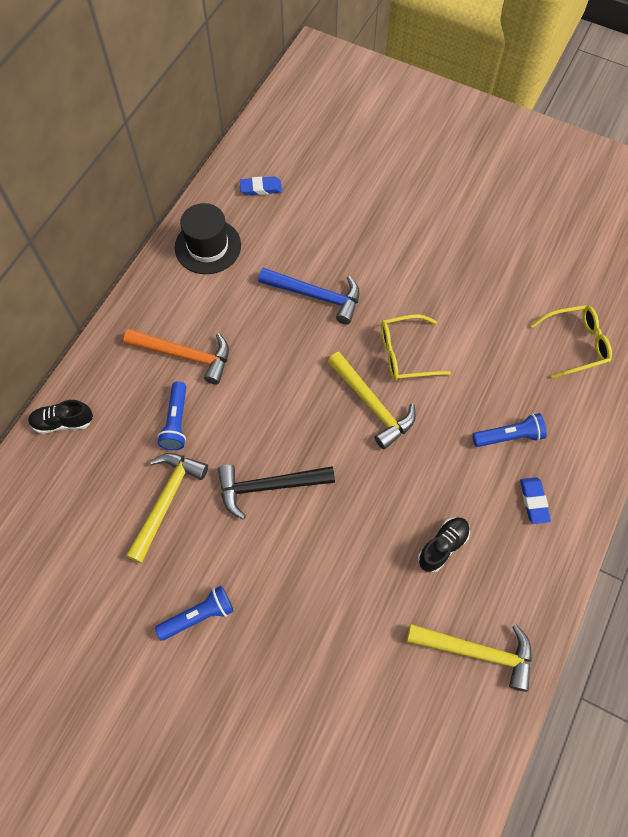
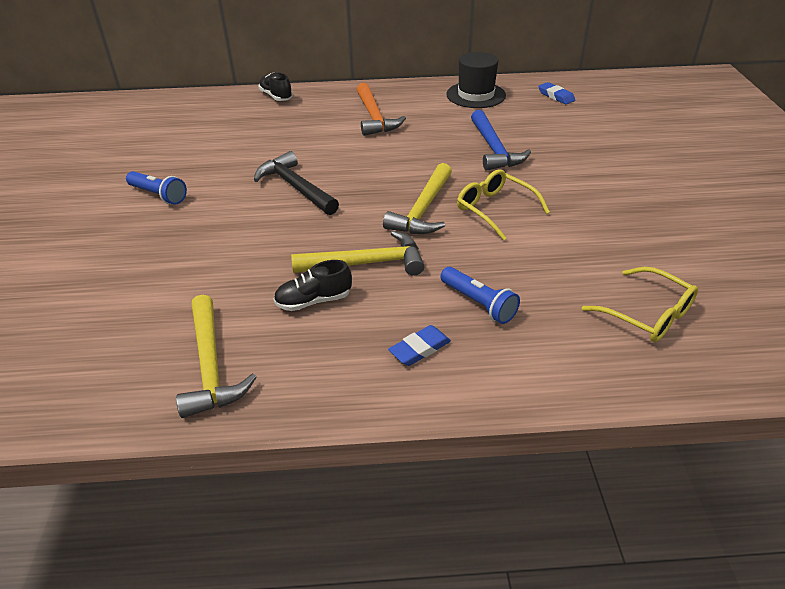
camera: 60 degrees right, 25 degrees down
yellow hammer [126,453,208,563] -> yellow hammer moved to [291,231,425,276]
blue flashlight [157,381,186,450] -> none
black shoe [418,518,470,573] -> black shoe turned 150 degrees clockwise [274,260,352,311]

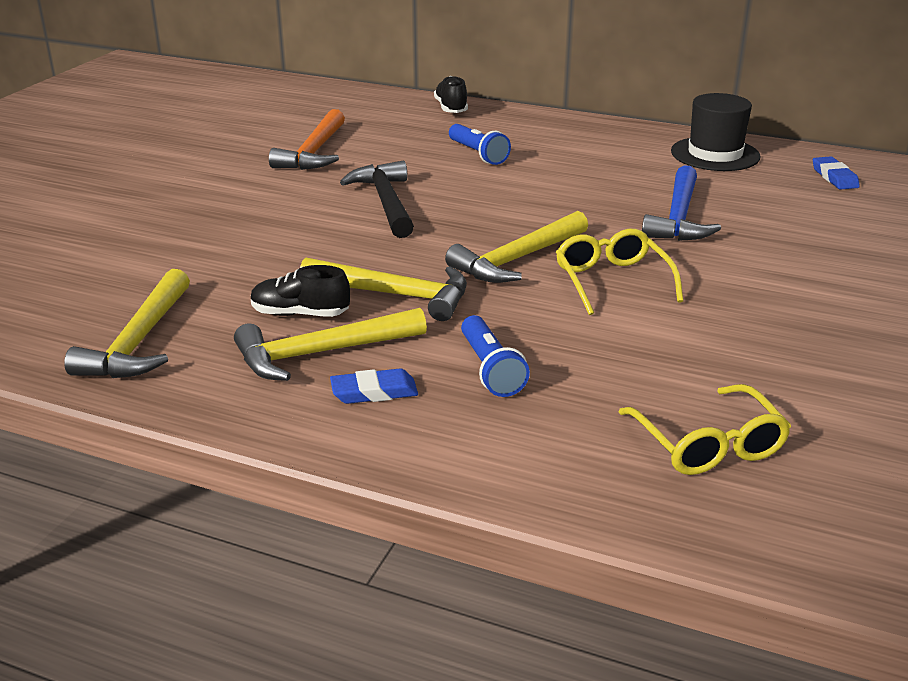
camera: 25 degrees right, 10 degrees down
blue flashlight [126,171,187,205] -> blue flashlight moved to [449,124,511,165]
orange hammer [357,83,406,136] -> orange hammer moved to [269,109,345,170]
none -> yellow hammer [234,308,427,381]

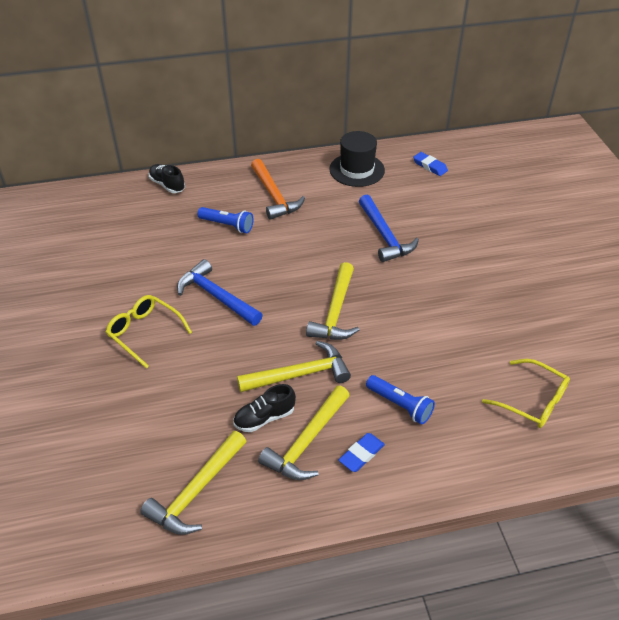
camera: 35 degrees left, 15 degrees up
yellow hammer [64,269,190,378] -> yellow hammer turned 60 degrees clockwise [140,431,247,535]
orange hammer [269,109,345,170] -> orange hammer moved to [251,159,305,220]
black hammer [340,161,414,238] -> blue hammer [177,259,263,326]
yellow glasses [556,229,683,315] -> yellow glasses moved to [106,295,192,369]

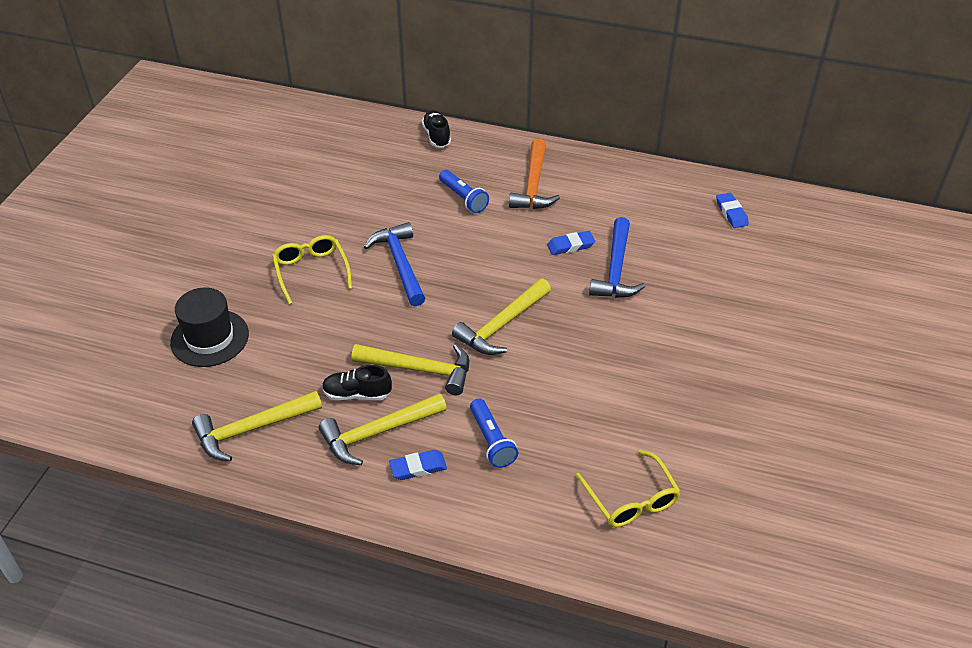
camera: 30 degrees right, 0 degrees up
black hat [329,131,385,187] -> black hat moved to [170,288,249,367]
none -> blue eraser [547,231,595,255]

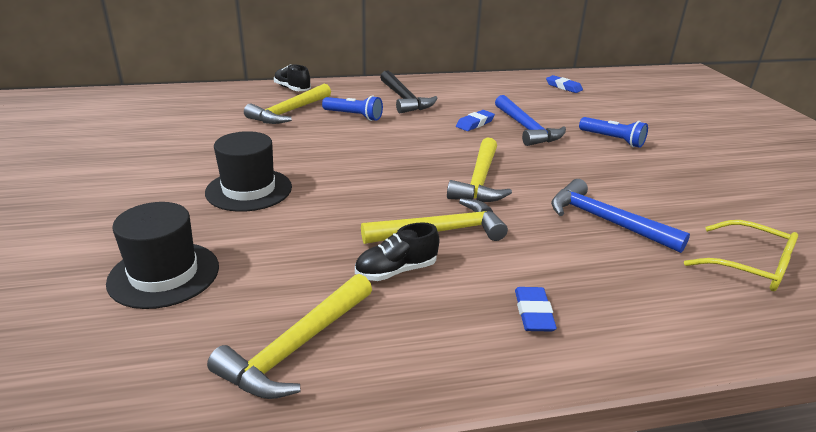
camera: 30 degrees left, 15 degrees down
yellow glasses [272,235,352,304] -> black hat [205,131,292,212]
yellow hammer [319,393,447,465] -> yellow hammer moved to [244,84,331,124]
blue hammer [364,222,425,306] -> blue hammer moved to [551,179,690,253]
blue eraser [389,450,447,480] -> blue eraser turned 45 degrees counterclockwise [515,287,557,332]
blue flashlight [470,398,518,468] -> blue flashlight moved to [579,117,648,148]
orange hammer [509,139,560,209] -> black hammer [380,70,438,113]

